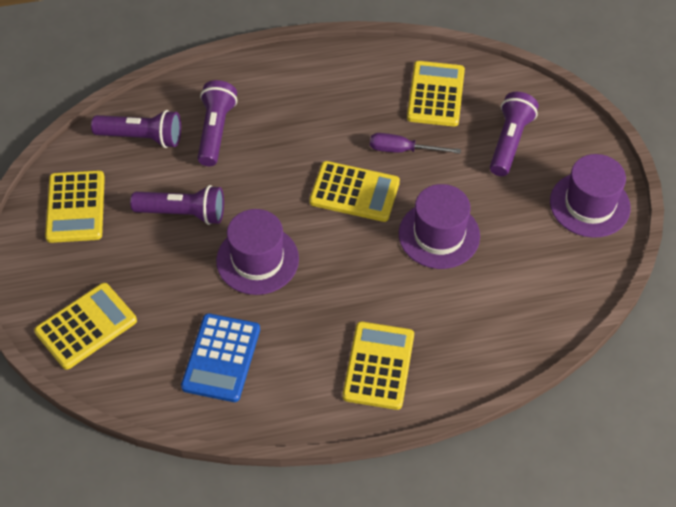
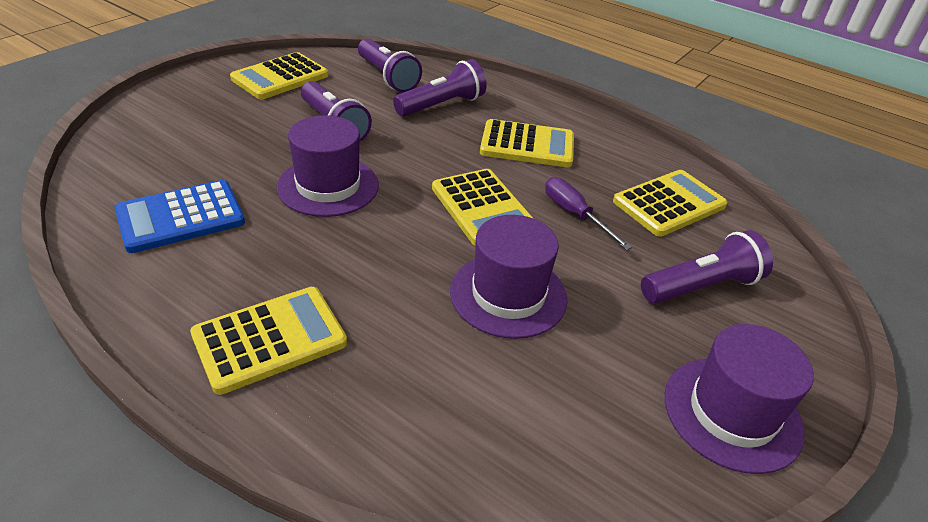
camera: 45 degrees right, 15 degrees down
yellow calculator [34,283,137,370] -> yellow calculator moved to [480,119,574,167]

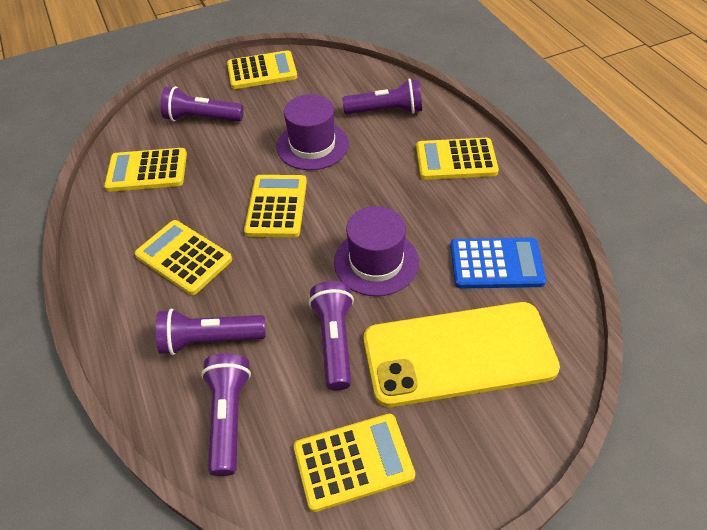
camera: 145 degrees left, 10 degrees up
purple screwdriver [545,177,632,250] -> none
purple hat [665,324,814,474] -> yellow calculator [227,50,297,89]
none -> purple flashlight [342,78,422,114]
none -> yellow phone [364,302,560,407]

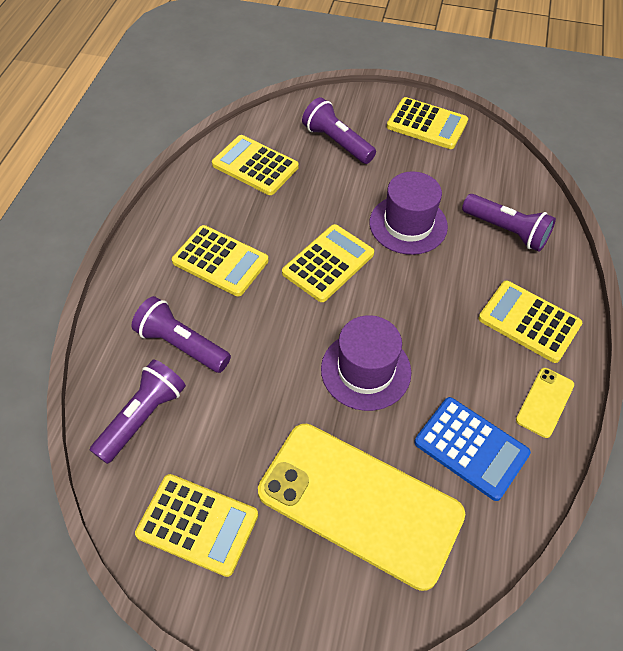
camera: 35 degrees right, 5 degrees up
yellow calculator [135,220,232,295] -> yellow calculator turned 135 degrees clockwise [172,225,269,296]
purple flashlight [309,281,354,391] -> none
none -> yellow phone [516,368,574,438]

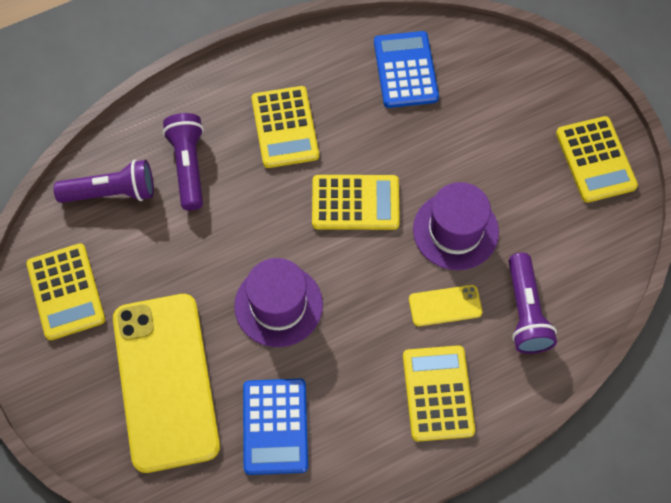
camera: 50 degrees right, 10 degrees up
yellow calculator [212,135,299,195] -> blue calculator [374,31,439,108]
purple flashlight [302,97,376,164] -> none
yellow phone [516,368,574,438] -> yellow phone moved to [409,285,482,326]

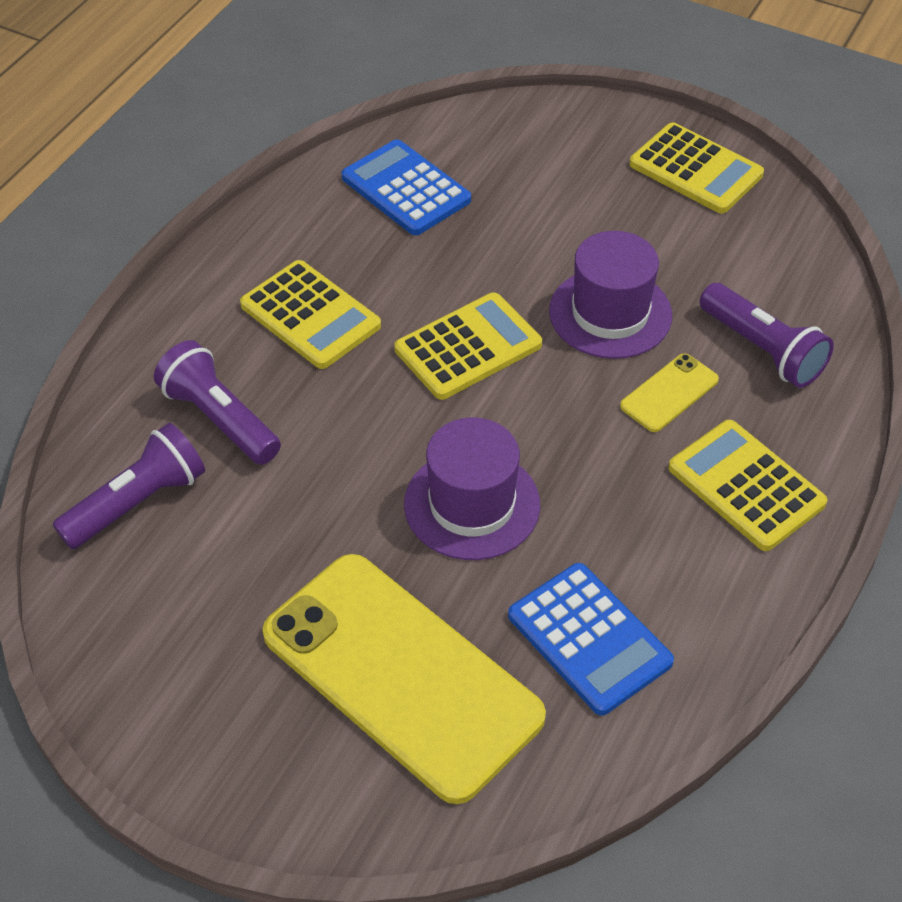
camera: 35 degrees left, 15 degrees down
yellow calculator [27,243,105,340] -> none

